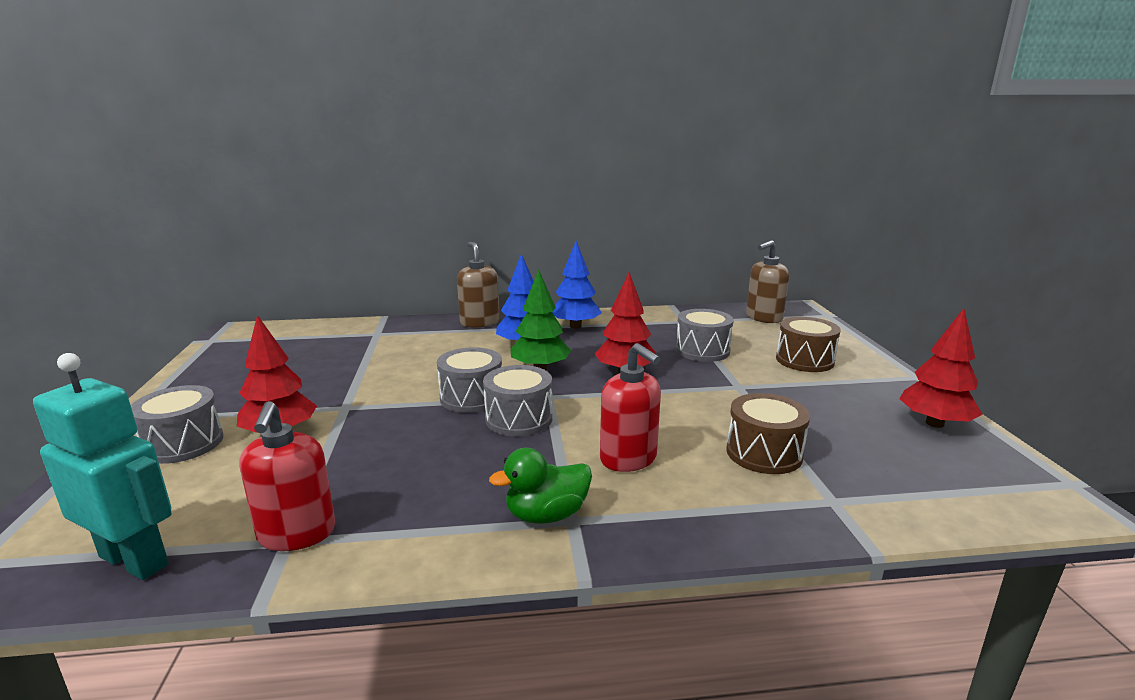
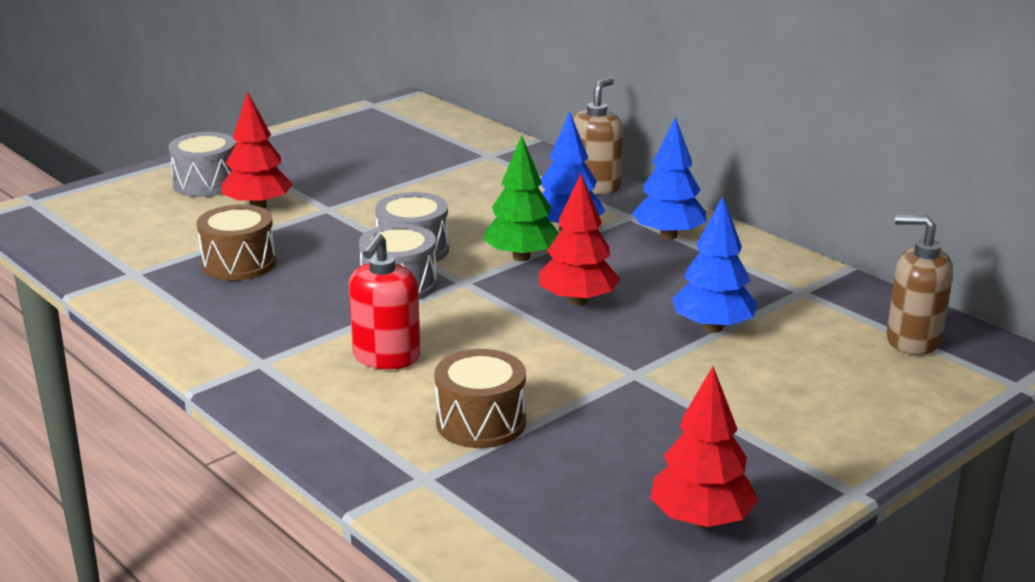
camera: 55 degrees right, 5 degrees up
turquoise robot [33,353,172,580] -> none
red soap dispenser [239,401,335,551] -> none
green duck [489,448,592,524] -> none
grey drum [676,309,734,362] -> blue tree [672,196,758,333]
brown drum [776,317,841,372] -> brown drum moved to [197,204,276,281]

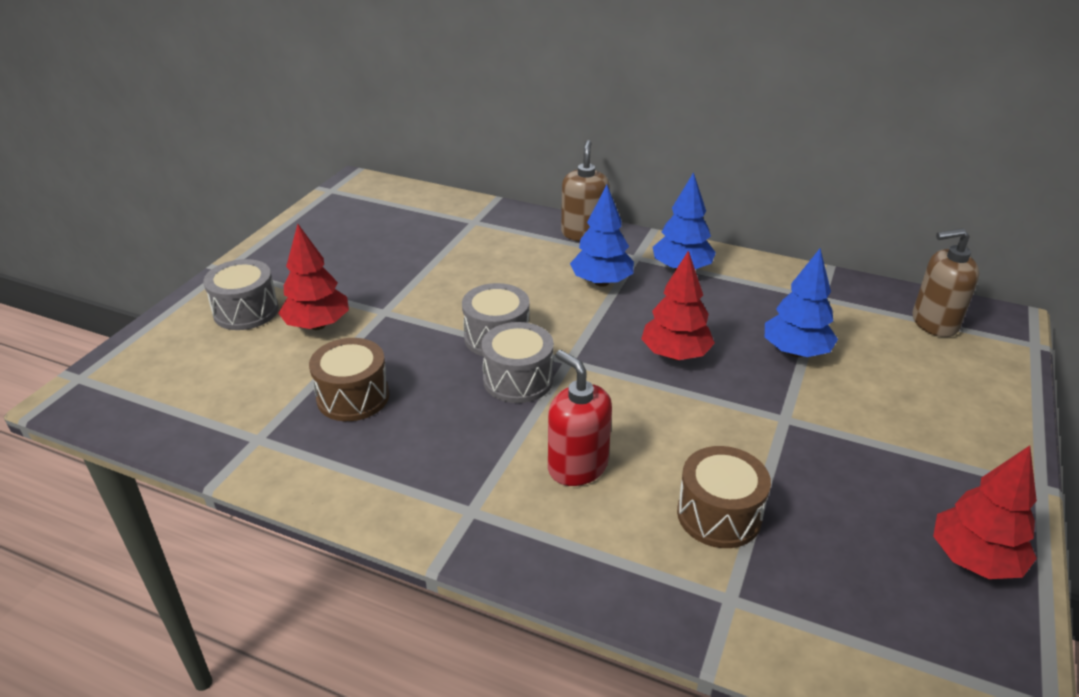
camera: 25 degrees left, 10 degrees up
red soap dispenser [349,233,421,369] -> red soap dispenser turned 150 degrees clockwise [548,350,612,486]
green tree [483,135,558,261] -> none

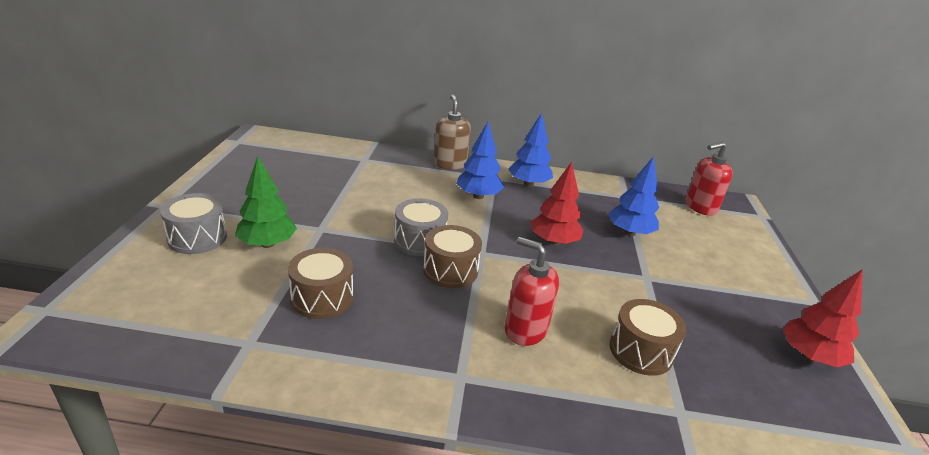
camera: 20 degrees left, 5 degrees down
red tree [278,224,349,330] -> green tree [235,156,297,248]
grey drum [481,322,554,403] -> brown drum [423,225,482,288]
brown soap dispenser [913,228,979,337] -> red soap dispenser [686,142,733,216]

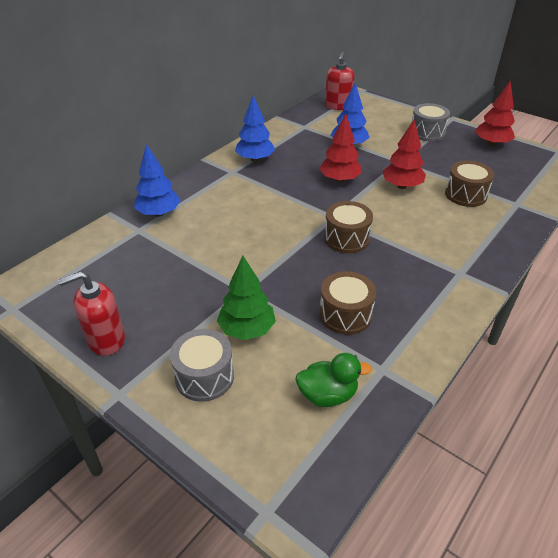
camera: 55 degrees left, 10 degrees up
grey drum [394,199,448,256] -> grey drum moved to [412,103,450,141]
brown soap dispenser [433,94,471,170] -> none
blue tree [456,122,504,199] -> blue tree moved to [134,144,180,217]
red soap dispenser [505,237,559,346] -> red soap dispenser moved to [58,271,125,356]
none -> green duck [295,353,372,407]
none -> red tree [382,120,426,189]

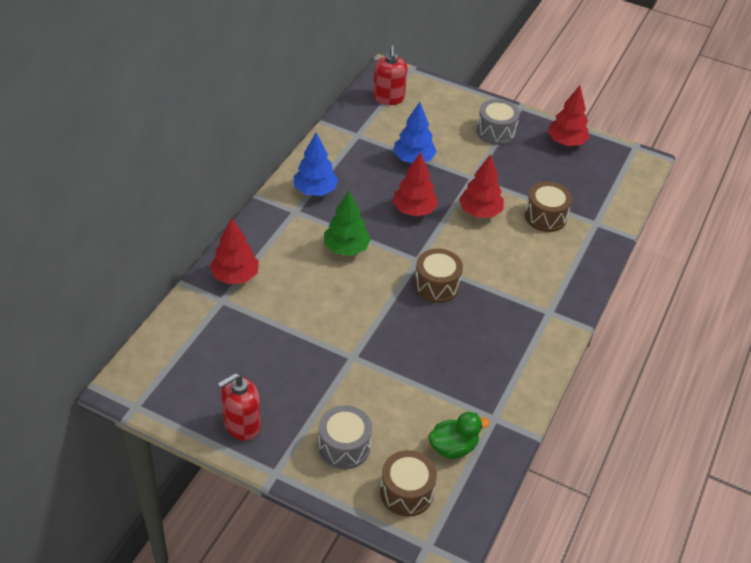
camera: 15 degrees left, 5 degrees up
blue tree [134,144,180,217] -> red tree [210,218,259,284]
green tree [217,256,276,340] -> green tree moved to [324,191,371,256]
brown drum [319,271,377,335] -> brown drum moved to [380,450,437,517]

